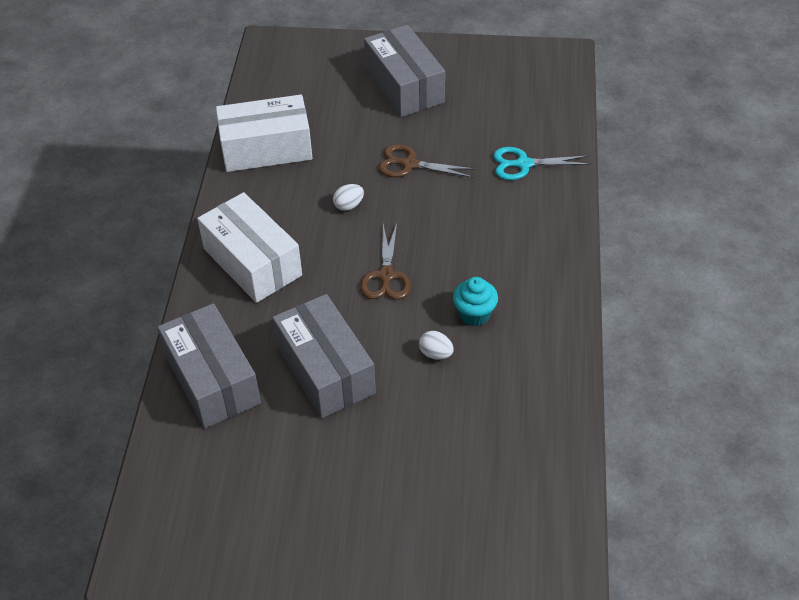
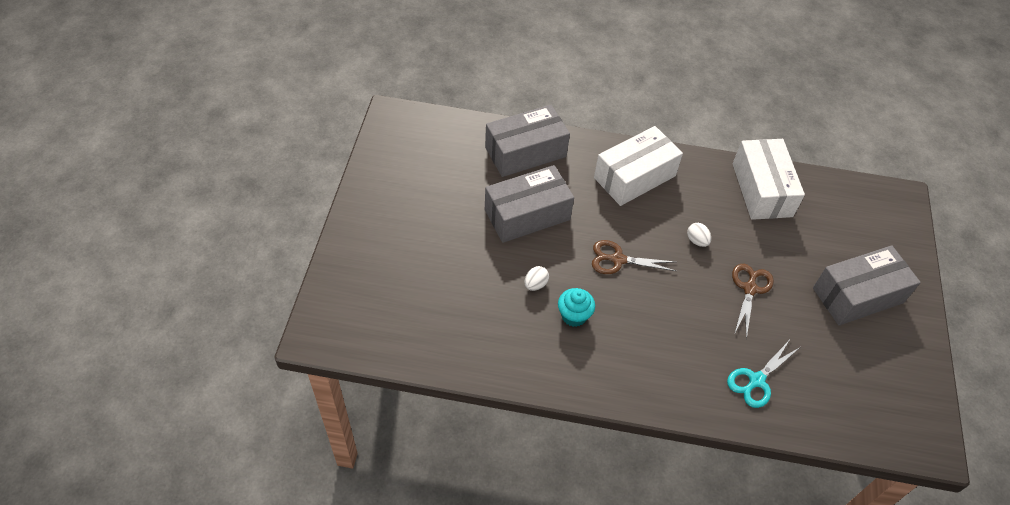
camera: 90 degrees right, 5 degrees up
turquoise scissors [493,147,591,180] -> turquoise scissors turned 135 degrees counterclockwise [727,341,800,408]

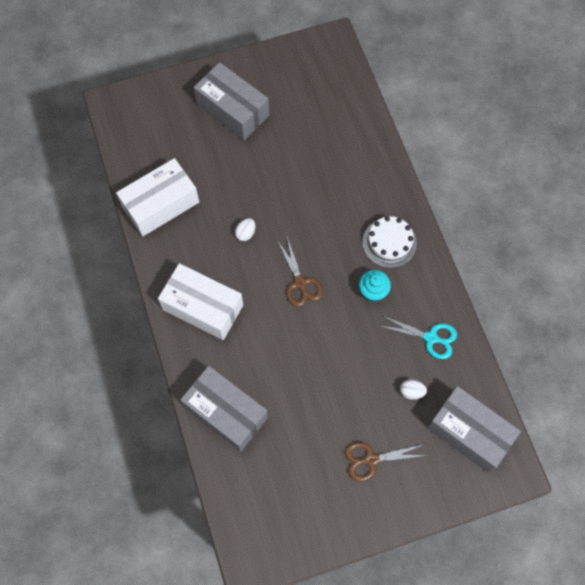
camera: 115 degrees left, 15 degrees up
grey box [485,165,574,243] -> grey box moved to [427,386,521,473]
white egg [525,266,549,291] -> white egg moved to [400,379,427,399]
turquoise scissors [727,341,800,408] -> turquoise scissors moved to [380,316,457,359]
brown scissors [732,264,773,339] -> brown scissors moved to [345,442,427,481]
none -> white cake [362,216,417,268]

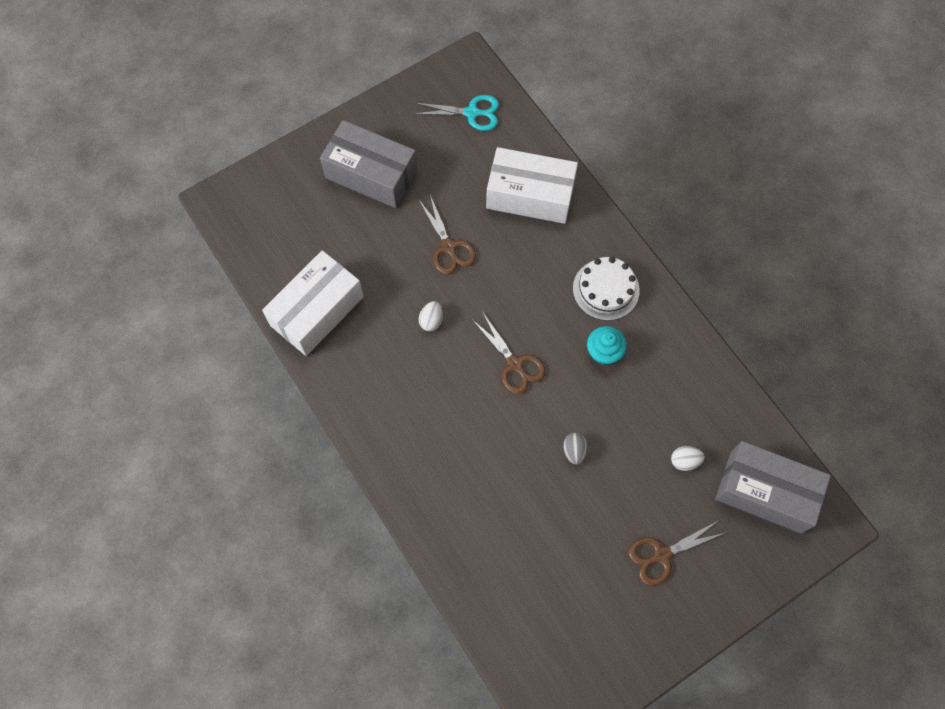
camera: 15 degrees left, 0 degrees up
white box [158,263,243,340] -> white box moved to [486,147,578,224]
grey box [180,366,268,452] -> none
turquoise scissors [380,316,457,359] -> turquoise scissors moved to [414,95,499,131]
none -> brown scissors [419,195,476,275]
none -> grey egg [563,432,588,465]

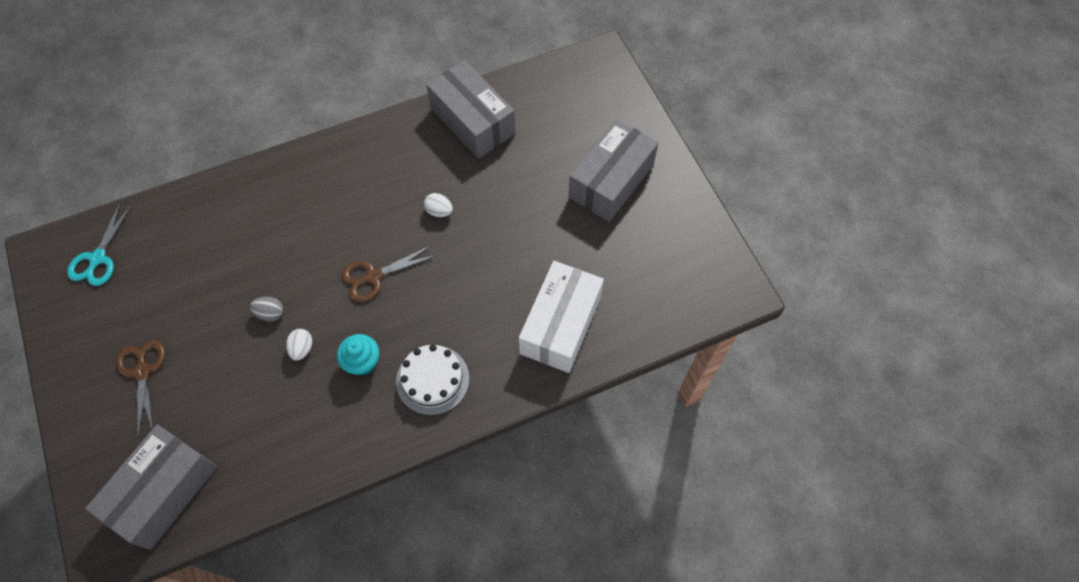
camera: 100 degrees right, 5 degrees down
white box [262,250,364,356] -> grey box [426,60,516,159]
turquoise scissors [414,95,499,131] -> turquoise scissors moved to [67,204,132,286]
brown scissors [419,195,476,275] -> none
white egg [671,446,704,471] -> white egg moved to [286,329,312,361]

